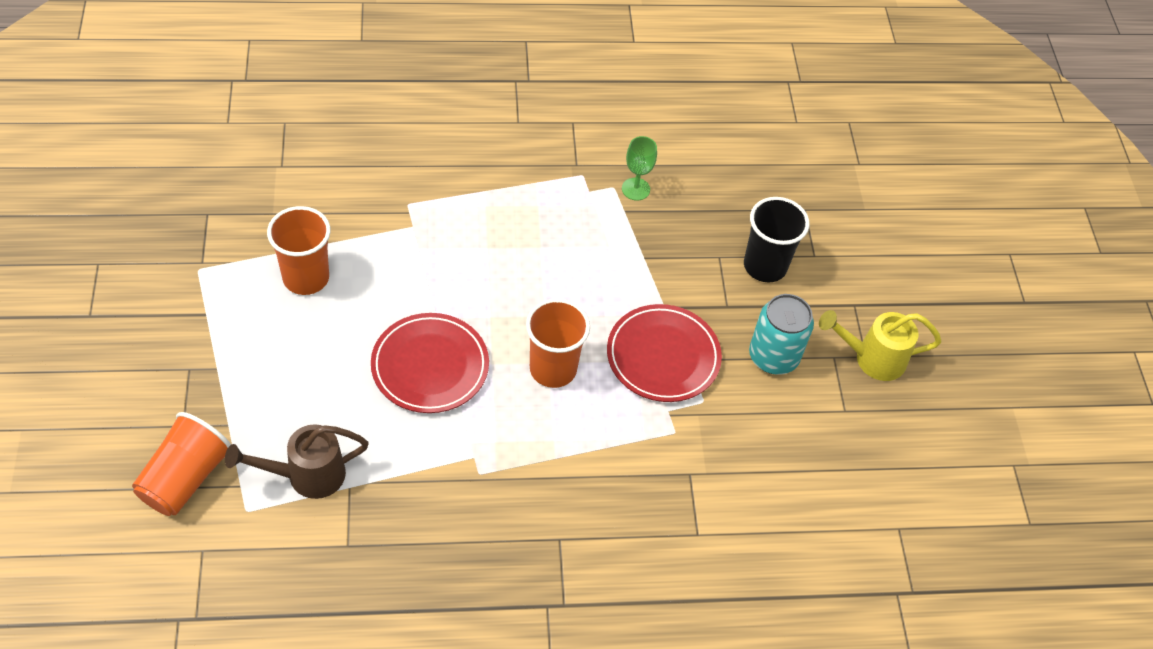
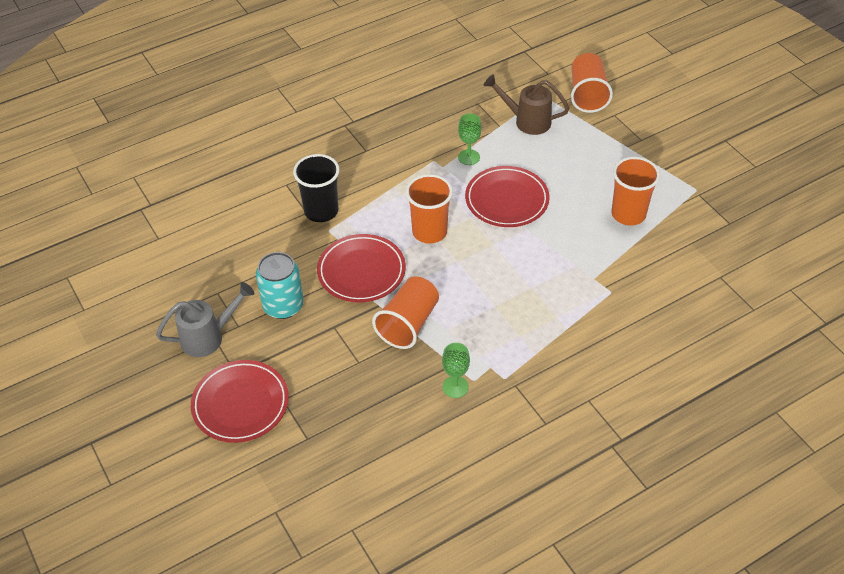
camera: 160 degrees right, 5 degrees down
brown watering can [225,424,369,499] -> brown watering can turned 120 degrees counterclockwise [484,74,569,135]
black cup [744,197,810,282] -> black cup moved to [293,154,340,222]
yellow watering can [819,310,942,381] -> grey watering can [156,282,254,357]
none -> red plate [191,360,289,443]
none -> orange cup [372,276,439,349]
none -> green goblet [458,113,481,165]

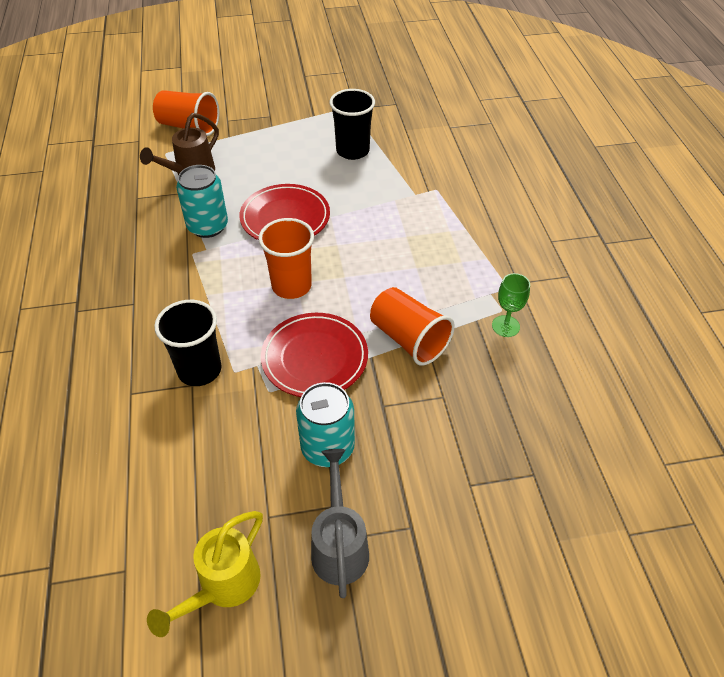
camera: 70 degrees left, 0 degrees up
red plate [191,360,289,443] -> none
green goblet [458,113,481,165] -> turquoise can [176,165,228,238]
orange cup [611,157,660,226] -> black cup [329,89,375,160]
none -> yellow watering can [147,511,263,637]

